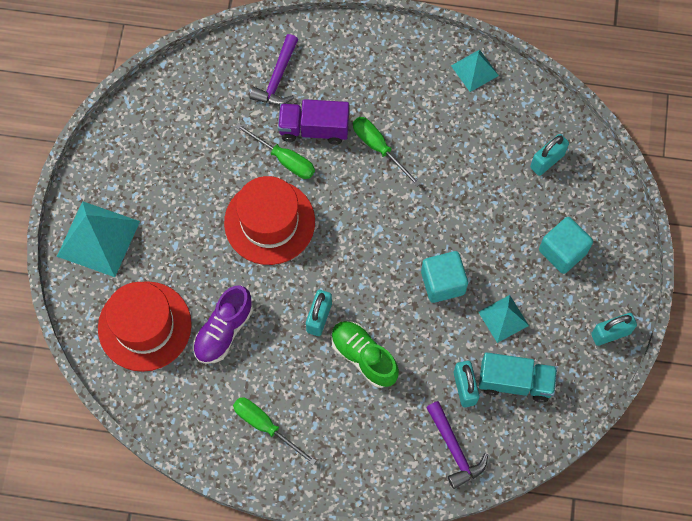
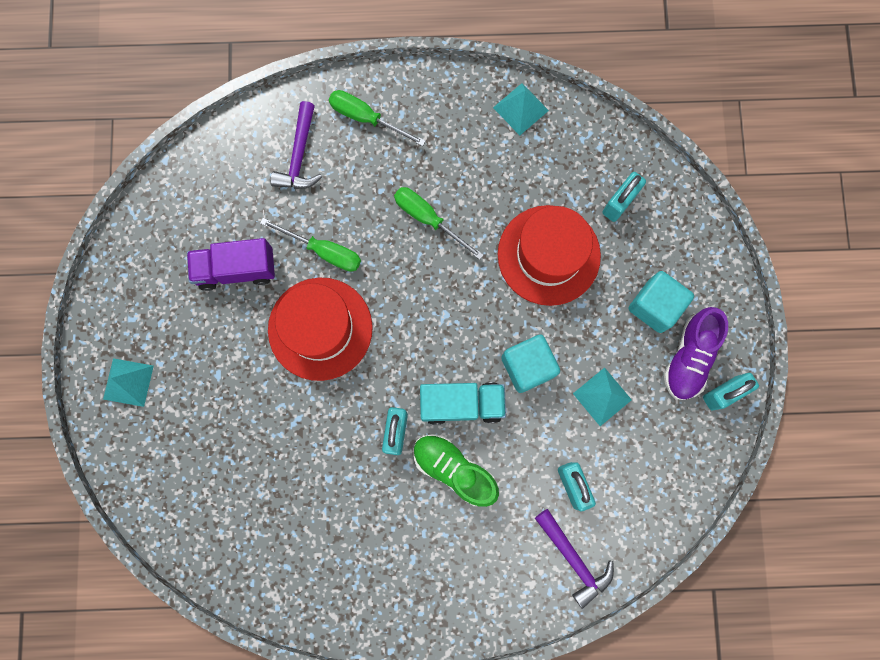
camera: 10 degrees left, 10 degrees up
turquoise pyramid [57,201,140,277] -> turquoise pyramid [103,358,154,407], size x0.57
red hat [98,281,192,372] -> red hat moved to [498,205,601,306]
purple shoe [193,285,253,364] -> purple shoe moved to [664,307,728,400]
green screwdriver [233,397,317,465] -> green screwdriver moved to [329,90,425,146]
purple truck [278,99,349,145] -> purple truck moved to [187,238,275,291]
turquoise truck [479,352,557,403] -> turquoise truck moved to [420,382,506,425]

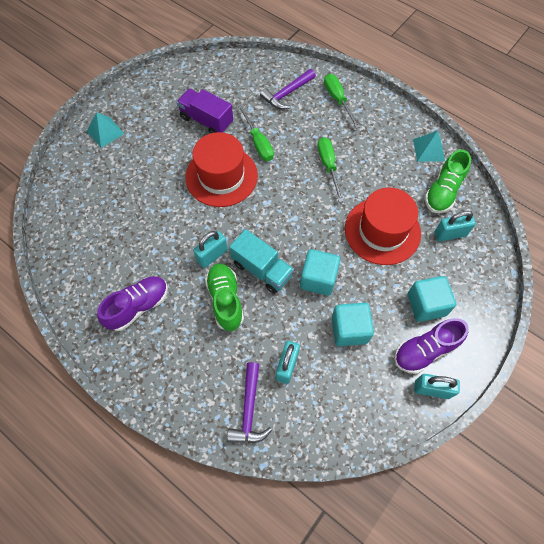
camera: 40 degrees right, 15 degrees down
turquoise pyramid [573,367,632,426] -> turquoise cube [332,303,374,346]
none -> purple shoe [97,276,168,331]
none -> green shoe [425,149,471,213]

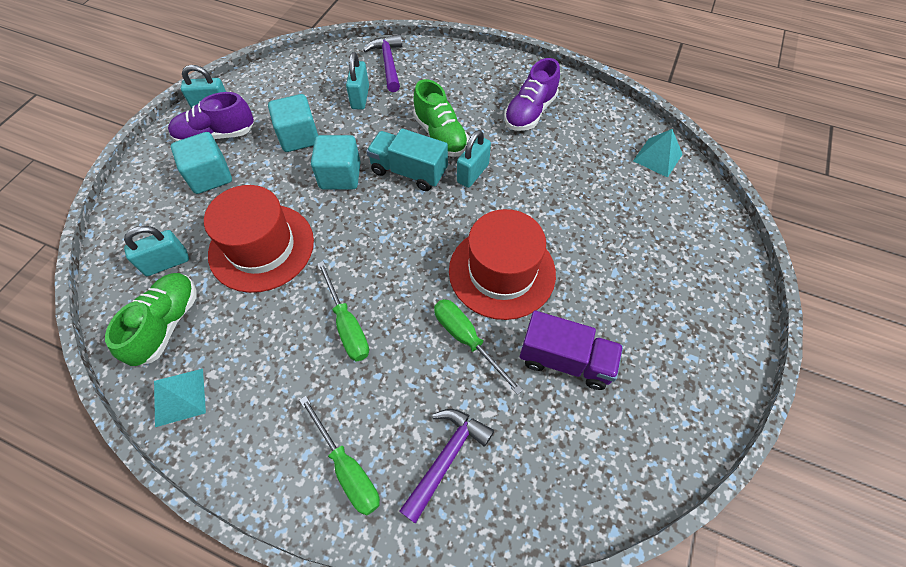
camera: 165 degrees right, 5 degrees down
turquoise pyramid [87,112,124,148] -> turquoise pyramid moved to [633,129,683,178]
purple shoe [394,318,469,374] -> purple shoe turned 150 degrees counterclockwise [168,92,254,142]

